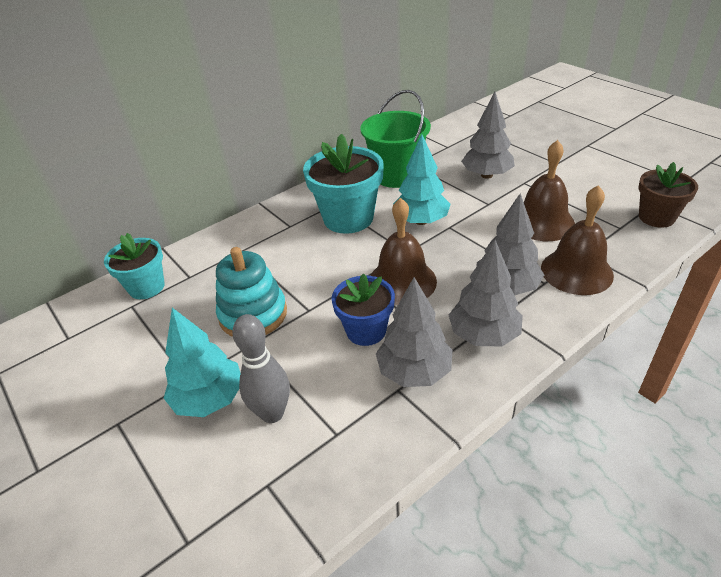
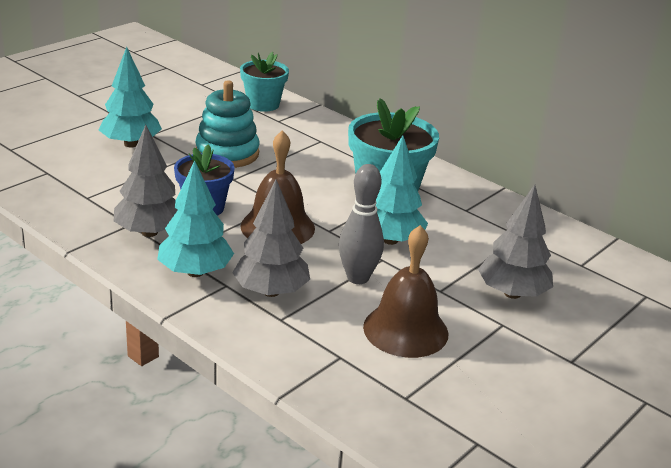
camera: 75 degrees right, 10 degrees down
grey bowling pin [232,314,290,423] -> grey bowling pin moved to [339,164,384,284]
green bucket [361,90,431,188] -> none
grey tree [449,240,523,346] -> turquoise tree [157,160,234,277]
brown bell [541,185,614,295] -> none
brown flower pot [638,162,698,228] -> none

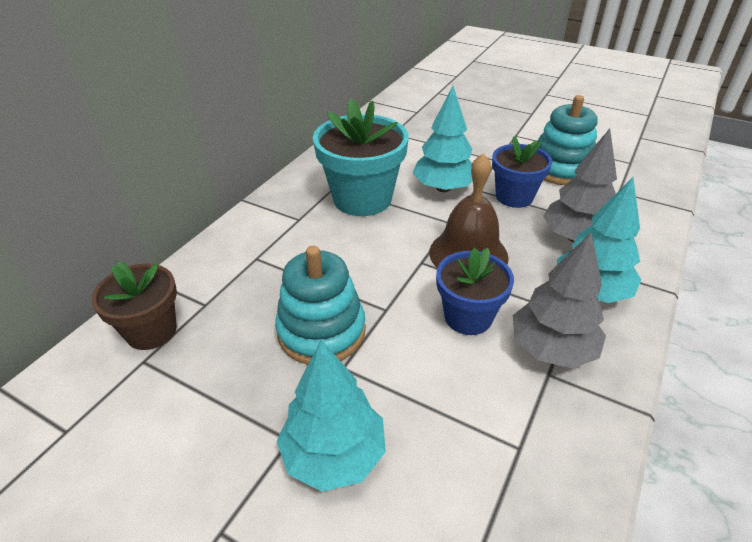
camera: 100 degrees left, 10 degrees up
turquoise flower pot [240,52,289,112] -> brown flower pot [91,261,177,350]
grey bowling pin [339,164,384,284] -> blue flower pot [492,136,552,208]
brown bell [363,225,449,358] -> turquoise stacking toy [538,95,597,185]
grey tree [478,185,553,299] -> none

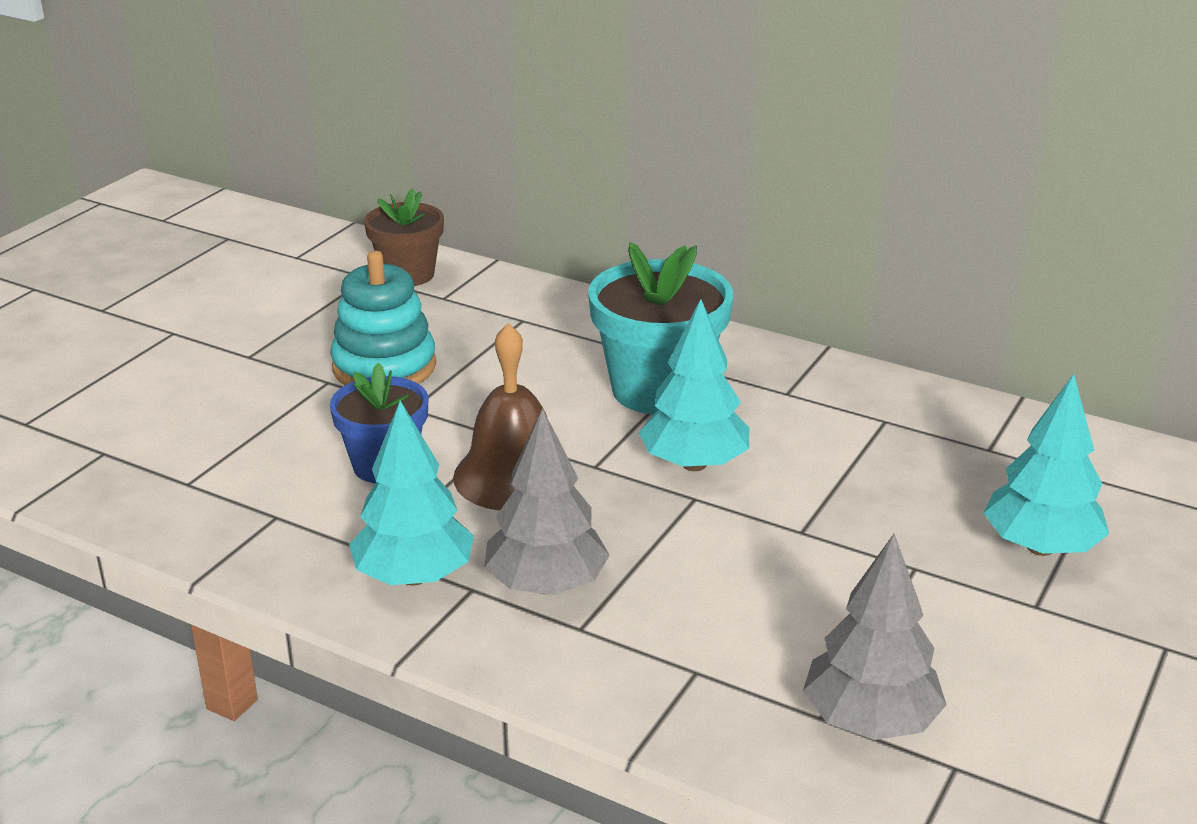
camera: 90 degrees right, 10 degrees down
turquoise tree [277,340,386,492] -> turquoise tree moved to [984,374,1109,556]
blue flower pot [492,136,552,208] -> none
grey tree [513,232,606,368] -> grey tree moved to [803,534,947,740]
turquoise stacking toy [538,95,597,185] -> none

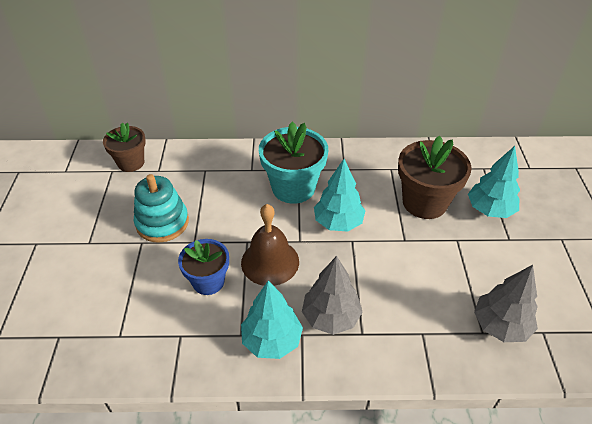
camera: 30 degrees left, 15 degrees up
none -> brown flower pot [398,136,472,219]

